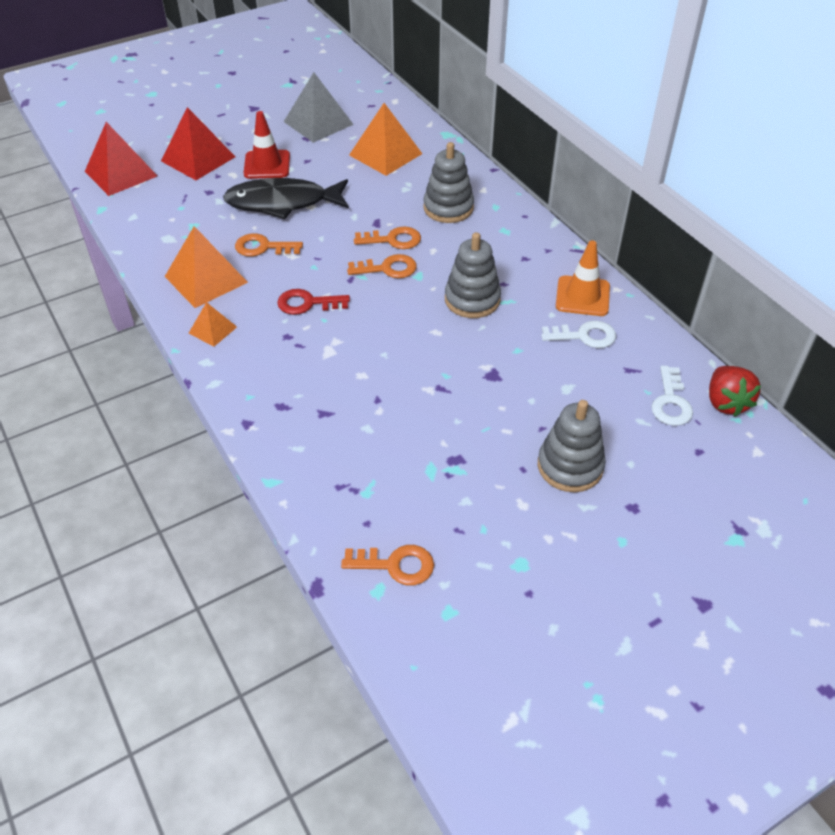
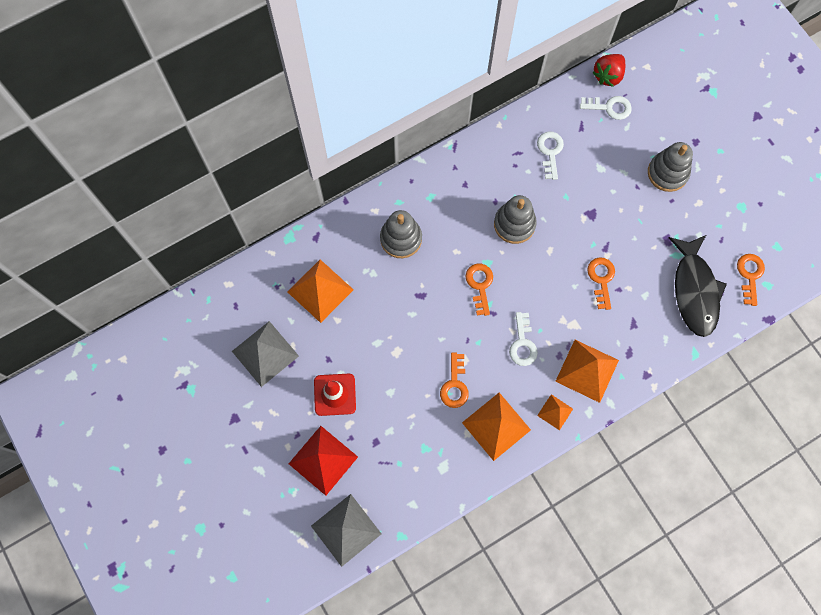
camera: 90 degrees left, 25 degrees up
red pyramid [85,122,157,196] -> grey pyramid [311,494,381,567]
black fish [223,178,349,219] -> black fish moved to [669,235,727,337]
red key [277,289,350,315] -> white key [509,312,538,366]
orange key [354,227,421,249] -> orange key moved to [587,258,615,310]
orange traffic cone [556,240,610,316] -> none
red strawberry [709,366,761,417] -> red strawberry turned 135 degrees clockwise [592,54,625,87]
none -> orange pyramid [555,340,619,403]

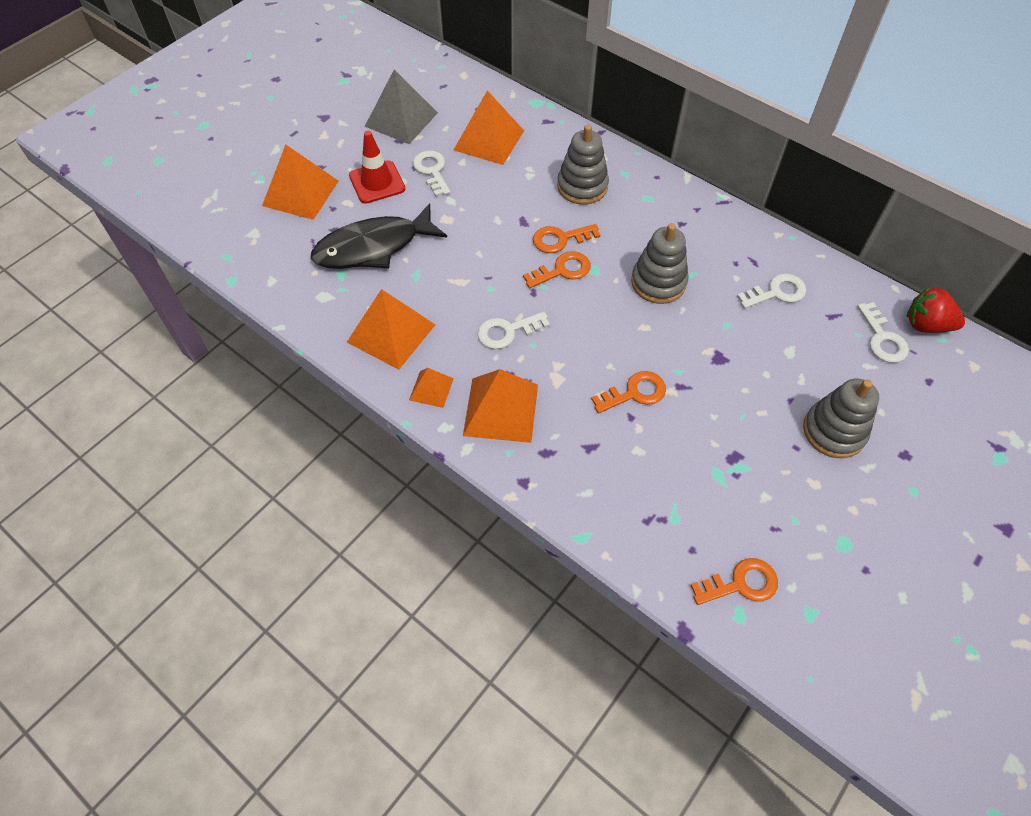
camera: 70 degrees right, 15 degrees down
red pyramid [289,426,358,496] -> orange pyramid [262,145,339,220]
grey pyramid [311,494,381,567] -> none
orange key [440,352,469,408] -> orange key moved to [533,224,600,253]
black fish [669,235,727,337] -> black fish moved to [311,203,447,269]
none -> white key [413,150,450,197]

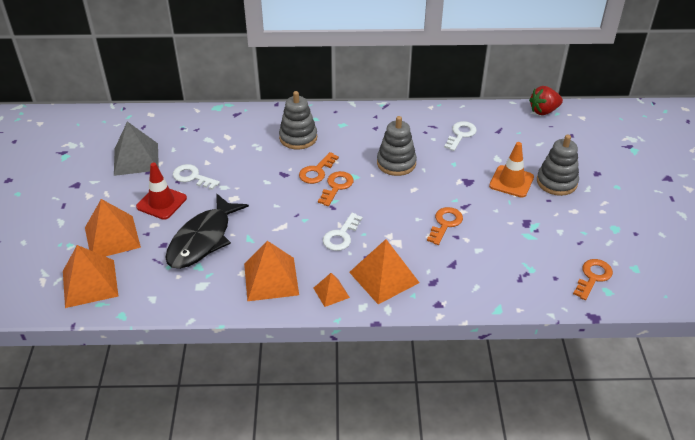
camera: 40 degrees left, 15 degrees down
orange pyramid [454,90,524,165] -> orange pyramid moved to [63,245,118,308]
white key [857,302,909,363] -> none
none -> orange traffic cone [489,142,534,197]

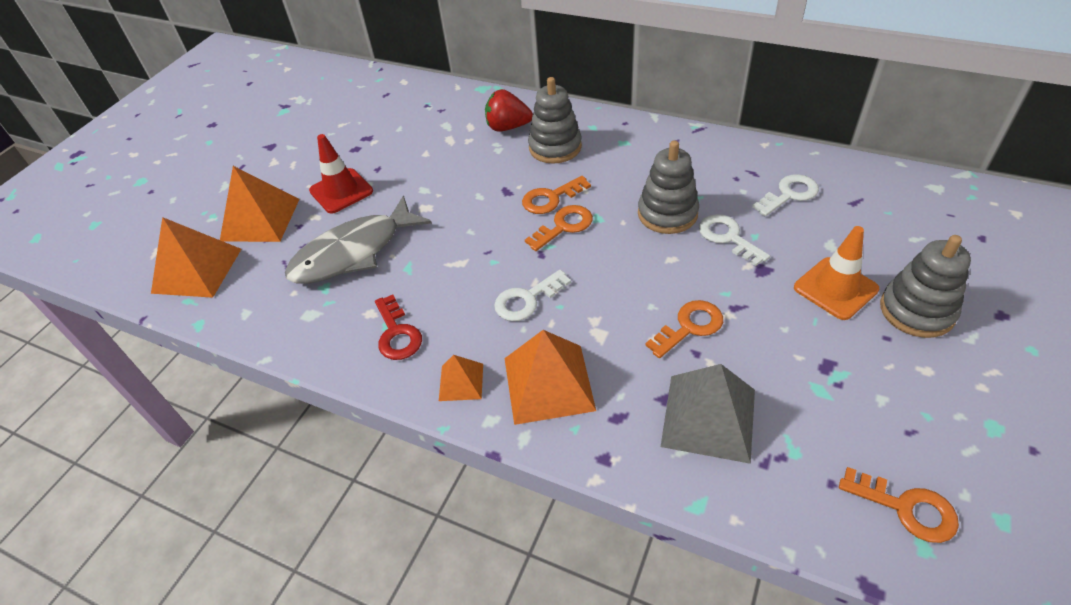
camera: 30 degrees right, 5 degrees up
grey pyramid [114,121,159,176] -> grey pyramid moved to [661,364,755,464]
black fish [165,194,249,269] -> grey fish [285,196,432,284]
white key [173,164,220,190] -> white key moved to [699,214,770,266]
orange pyramid [244,241,299,301] -> red key [375,295,422,360]
red strawberry [529,86,563,115] -> red strawberry moved to [485,89,533,132]
orange key [573,259,613,300] -> orange key turned 60 degrees clockwise [839,467,959,543]

